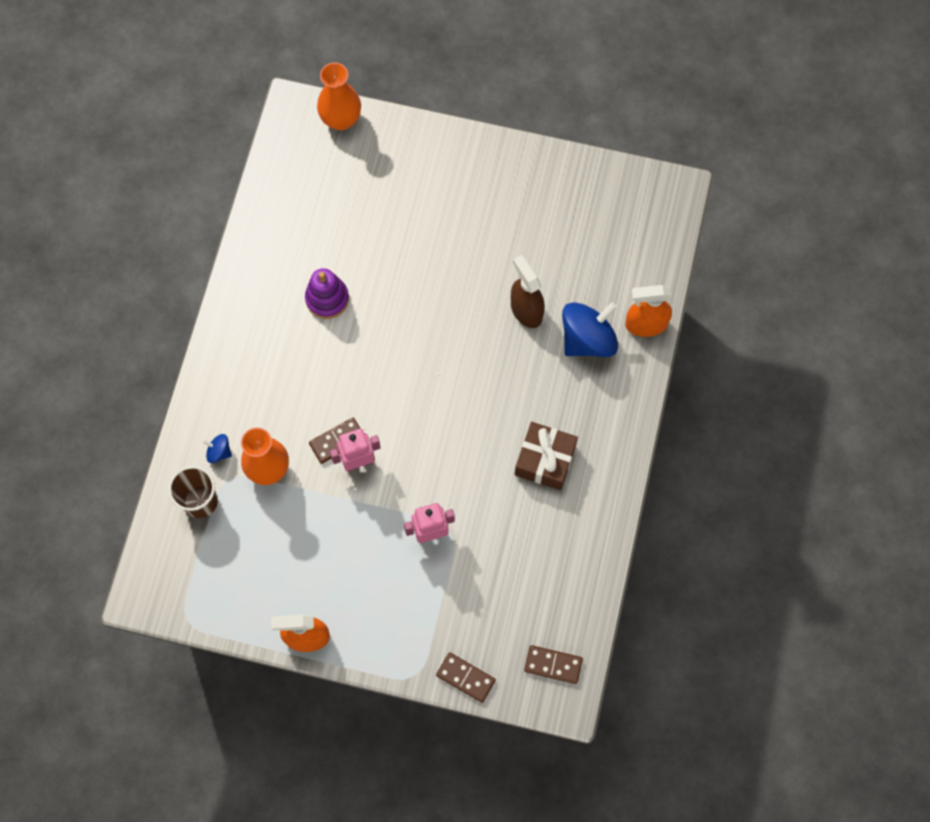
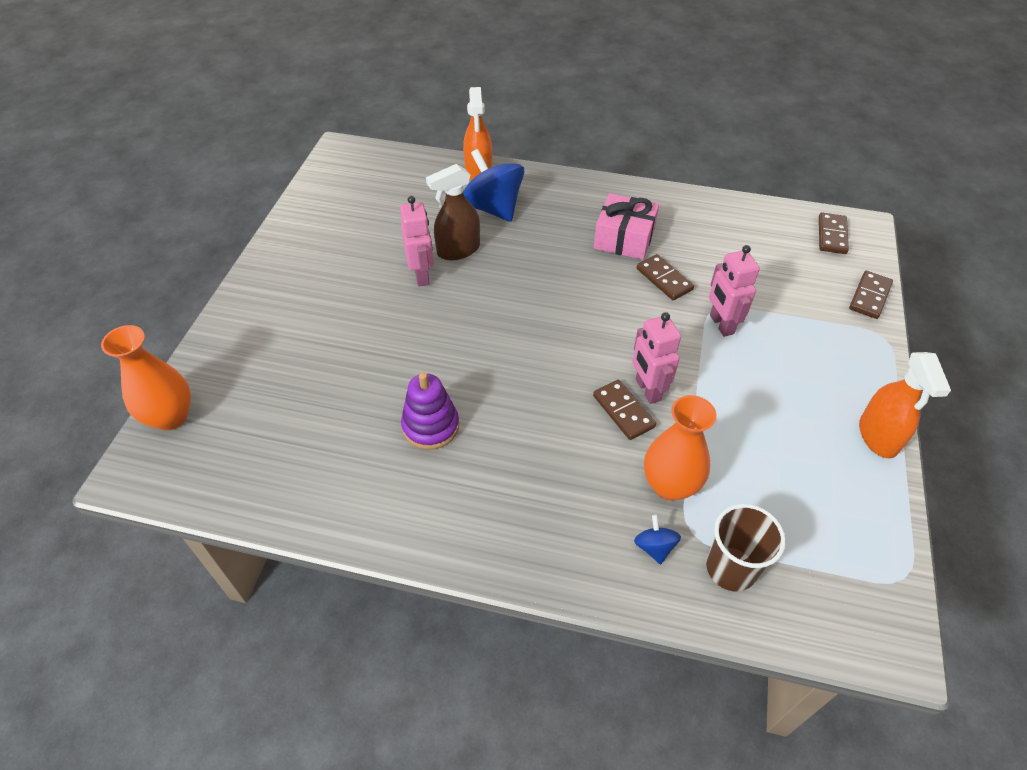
camera: 90 degrees left, 20 degrees down
blue spinning top [202,434,232,463] -> blue spinning top turned 150 degrees clockwise [634,515,681,565]
brown gift [515,422,578,490] -> pink gift [594,193,659,260]
none -> pink robot [400,196,434,287]
none -> brown domino [637,254,694,300]

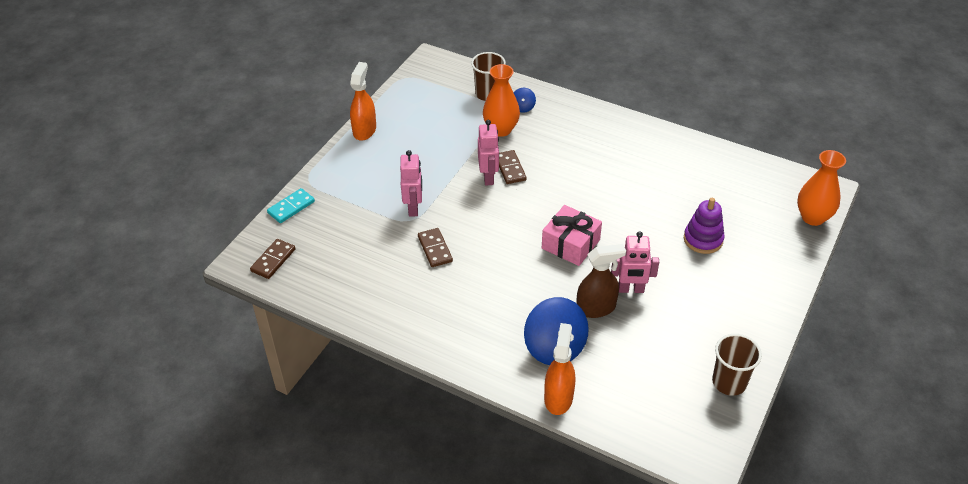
camera: 165 degrees left, 5 degrees down
pink robot [400,196,434,287] -> pink robot turned 90 degrees counterclockwise [611,231,659,293]
purple stacking toy [401,372,459,450] -> purple stacking toy moved to [684,198,725,254]
pink gift [594,193,659,260] -> pink gift moved to [542,205,602,266]
brown domino [849,271,893,319] -> turquoise domino [267,188,315,223]
none -> brown cup [712,334,762,396]

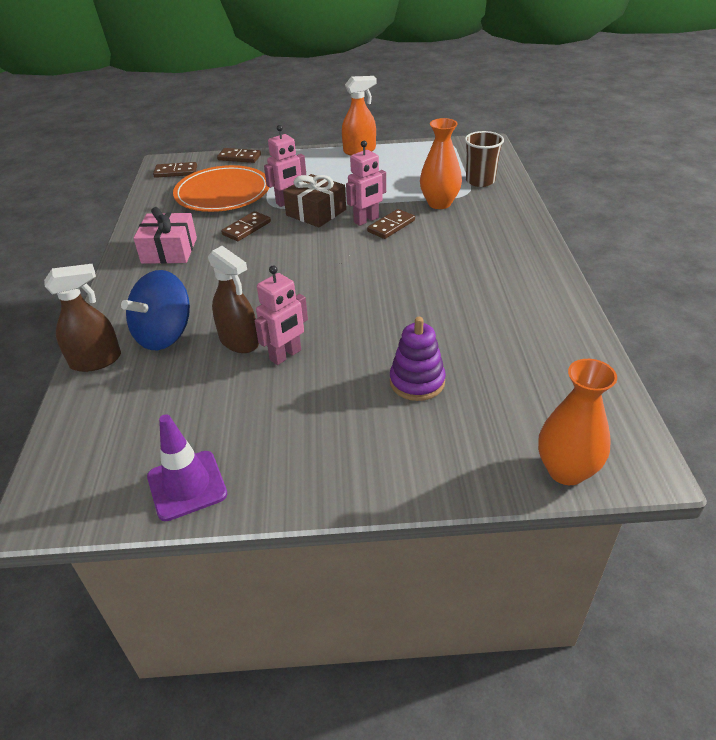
camera: 60 degrees right, 5 degrees down
turquoise domino [267,188,315,223] -> brown domino [217,148,261,163]
blue spinning top [514,88,536,113] -> none
pink gift [542,205,602,266] -> pink gift moved to [133,207,197,264]
orange spray bottle [544,323,575,415] -> brown spray bottle [44,264,121,372]
pink robot [611,231,659,293] -> pink robot turned 105 degrees counterclockwise [255,265,308,365]
brown cup [712,334,762,396] -> purple traffic cone [147,414,227,521]
none -> orange plate [173,165,269,212]
none -> brown gift [283,174,346,228]

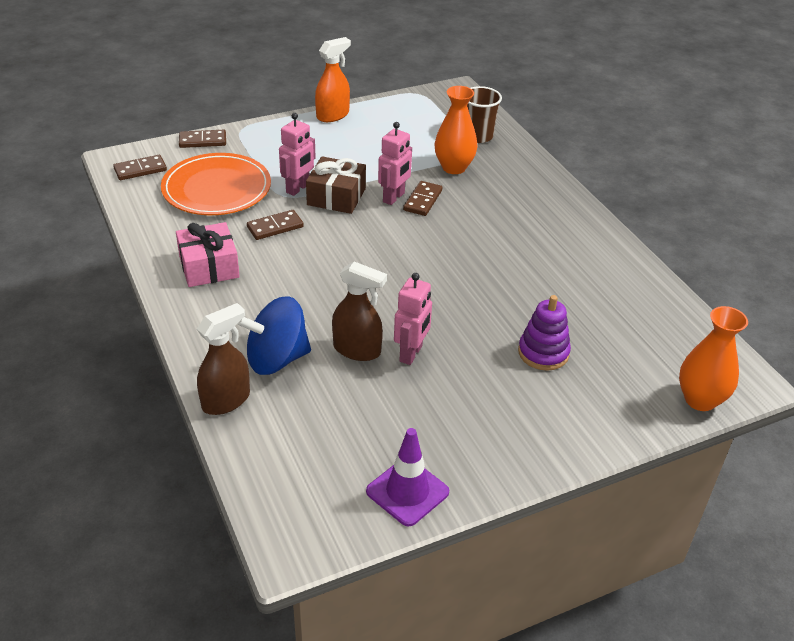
camera: 25 degrees left, 0 degrees up
blue spinning top [121,270,190,350] -> blue spinning top turned 60 degrees clockwise [237,296,311,375]
brown domino [221,211,271,241] -> brown domino turned 45 degrees clockwise [247,210,304,240]

